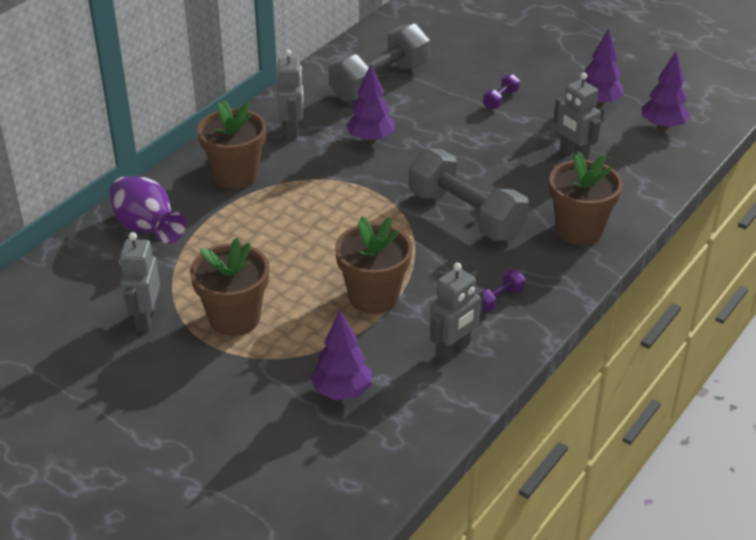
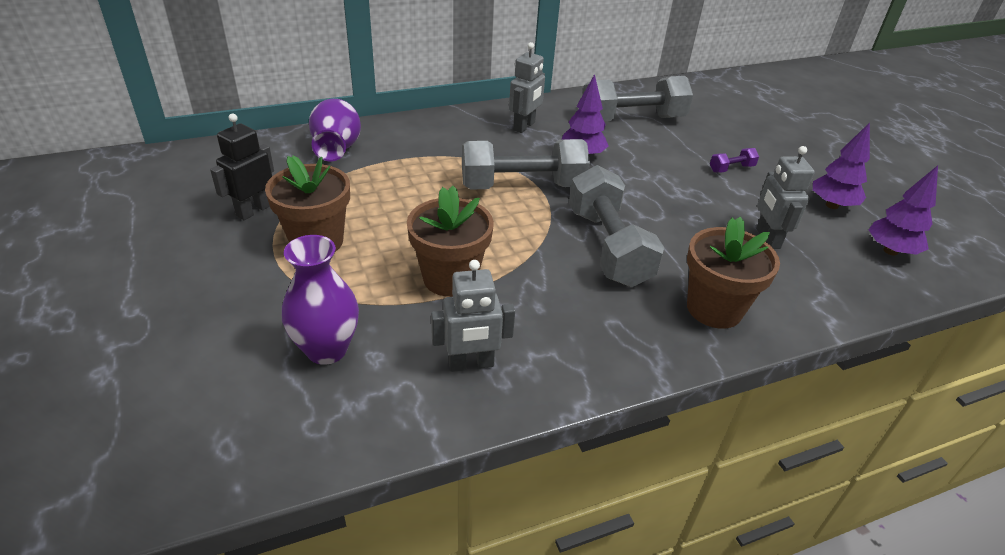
camera: 30 degrees right, 0 degrees up
grey robot [119,232,160,331] -> black robot [210,113,274,220]
brown flower pot [197,100,266,189] -> none
purple tree [310,311,372,400] -> purple vase [282,235,359,365]
purple dumbbell [482,270,525,312] -> none
none -> grey dumbbell [462,139,590,190]

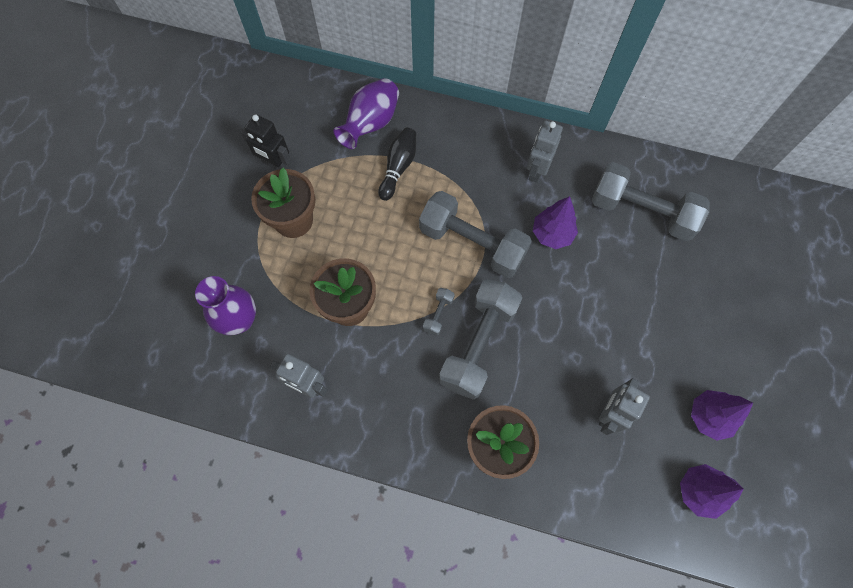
camera: 40 degrees right, 30 degrees up
black robot [210,113,274,220] -> black robot turned 135 degrees counterclockwise [241,114,291,170]
grey robot [509,42,545,133] -> grey robot turned 135 degrees clockwise [527,121,563,183]
purple dumbbell [710,148,759,173] -> none
none -> black bowling pin [378,128,416,201]
none -> grey dumbbell [423,288,455,336]

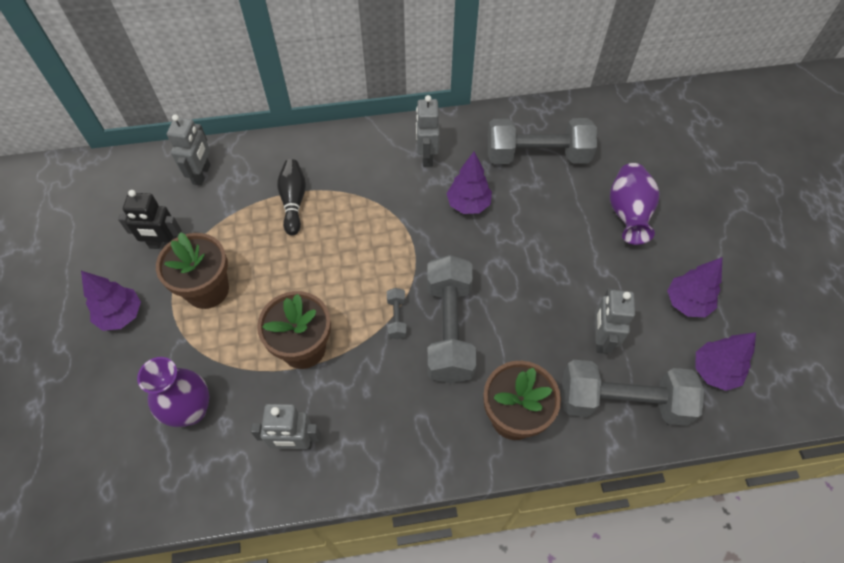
camera: 25 degrees left, 10 degrees down
purple vase [334,78,399,149] -> purple vase moved to [610,163,660,245]
grey dumbbell [419,191,532,278] -> grey dumbbell moved to [562,360,704,426]
none -> purple tree [81,271,141,331]
none -> grey robot [167,114,211,186]

